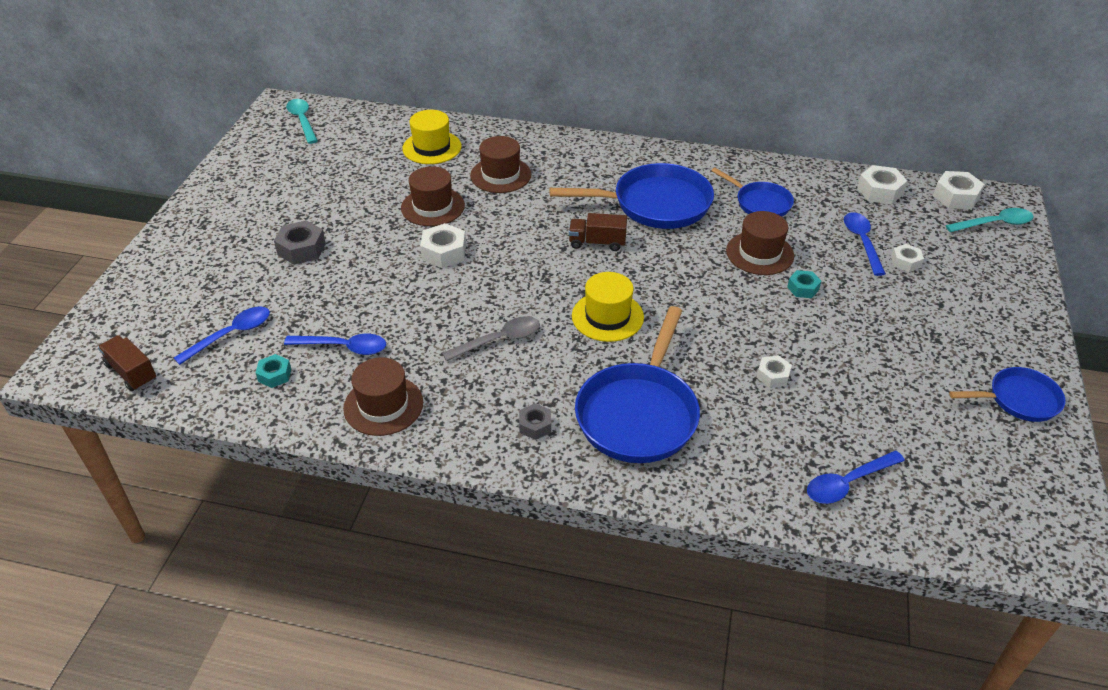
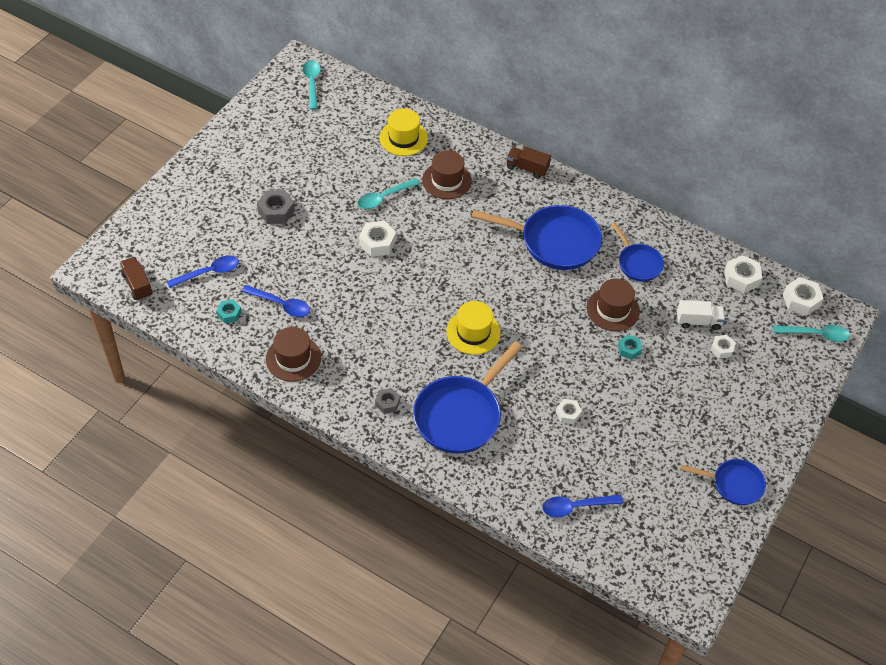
camera: 15 degrees right, 10 degrees up
brown hat [401,166,465,226] -> turquoise spoon [357,178,420,209]
grey spoon [442,316,540,361] -> none
brown truck [569,213,627,251] -> brown truck moved to [506,146,551,179]
blue spoon [844,212,886,276] -> white truck [677,300,725,330]

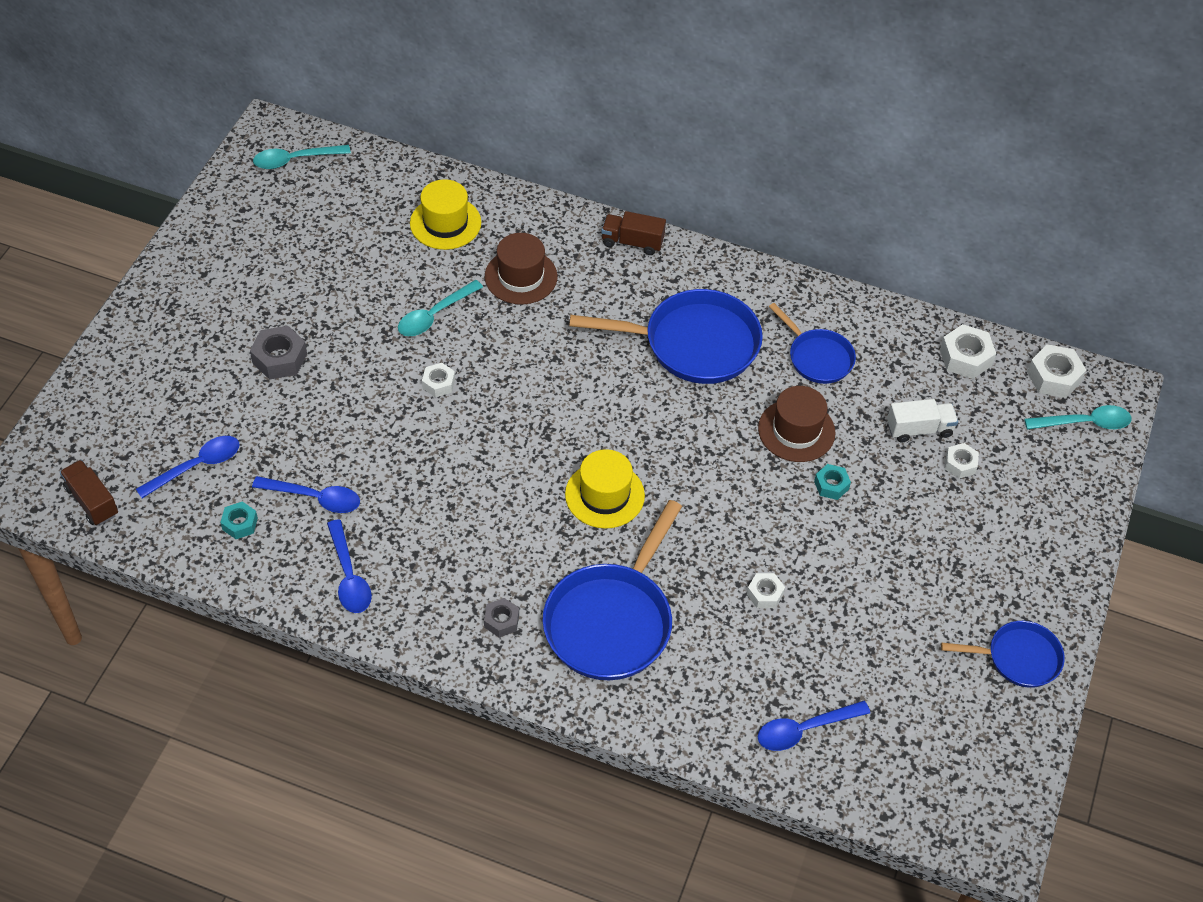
camera: 10 degrees left, 0 degrees up
brown hat [266,327,321,382] -> blue spoon [327,519,372,613]
turquoise spoon [302,60,321,110] -> turquoise spoon turned 90 degrees counterclockwise [253,145,351,169]
white nut [359,221,396,257] -> white nut [422,363,455,397], size x0.62

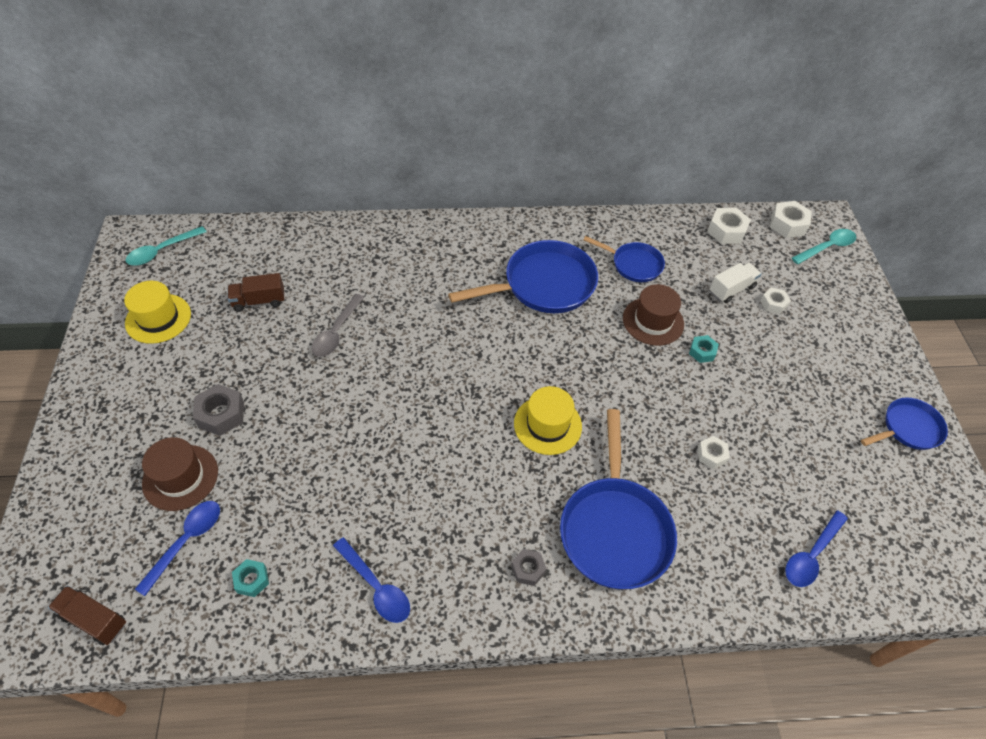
camera: 25 degrees left, 0 degrees up
blue spoon [252,476,360,513] -> none
turquoise spoon [398,280,483,336] -> grey spoon [311,294,364,357]
yellow hat [410,179,481,250] -> yellow hat moved to [124,281,191,344]
white nut [422,363,455,397] -> none
brown hat [485,233,557,304] -> brown hat moved to [142,437,218,511]
brown truck [601,211,666,255] -> brown truck moved to [228,273,284,312]

